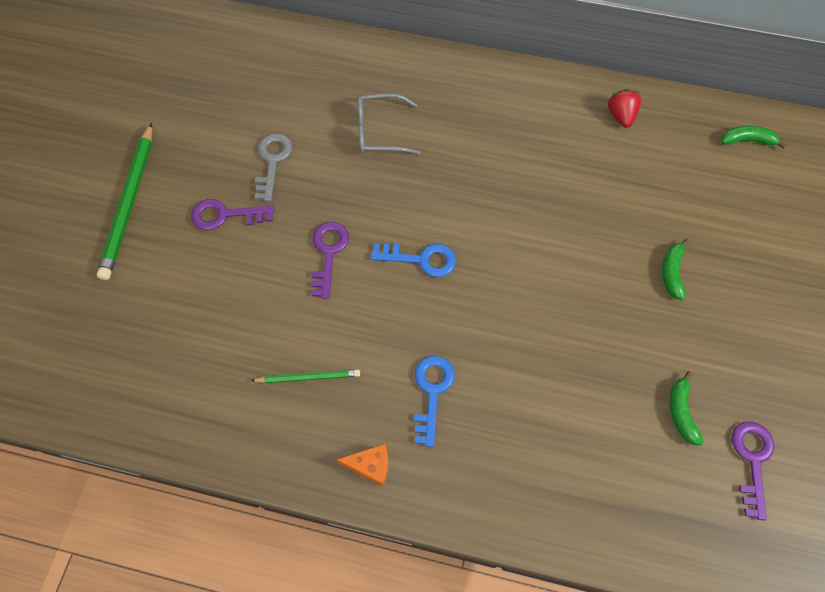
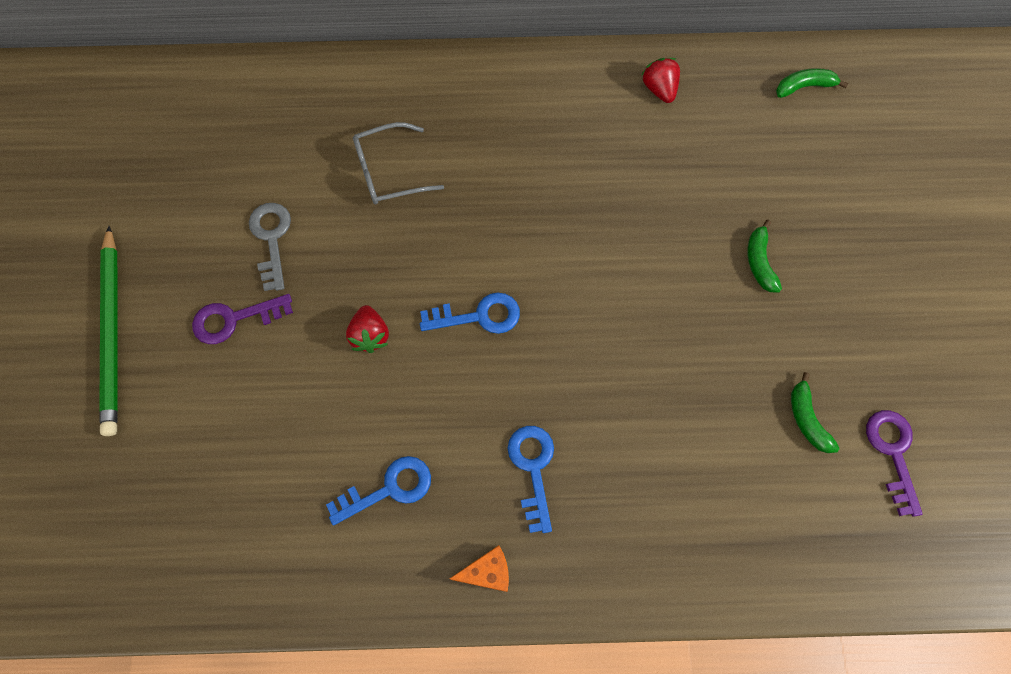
camera: 15 degrees left, 5 degrees up
green pencil [251,369,360,383] -> blue key [326,456,431,525]
purple key [311,222,349,299] -> red strawberry [346,305,389,353]

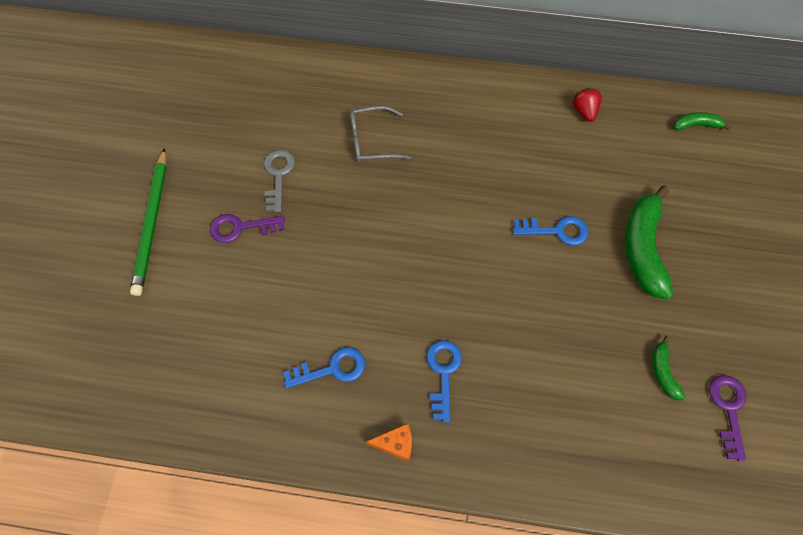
camera: 10 degrees right, 5 degrees down
red strawberry [346,305,389,353] -> none
blue key [420,293,520,334] -> blue key moved to [513,216,588,245]
green banana [747,220,782,293] -> green banana [624,185,673,300], size x2.04

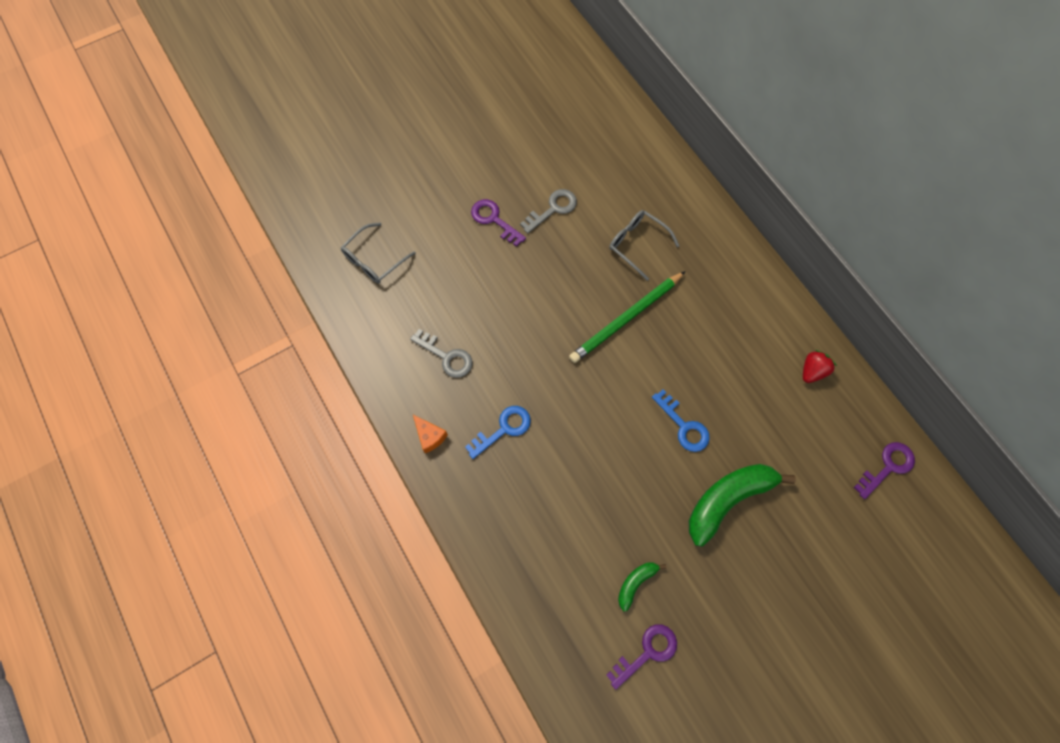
camera: 50 degrees right, 5 degrees up
green pencil [130,148,167,296] -> green pencil moved to [569,271,685,363]
blue key [283,347,365,388] -> grey key [410,329,473,378]
green banana [674,112,731,131] -> purple key [854,442,915,499]
none -> grey glasses [341,222,416,284]

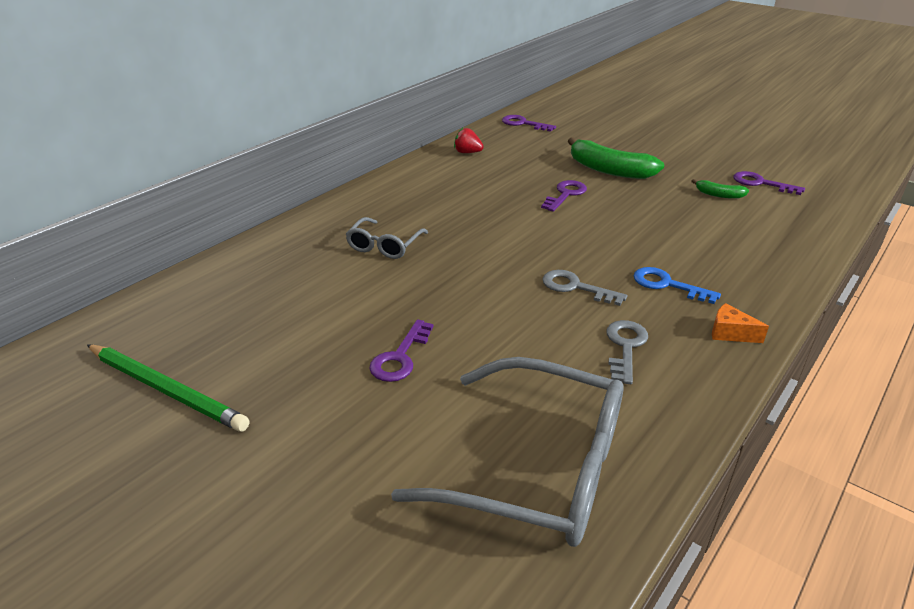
camera: 110 degrees left, 35 degrees down
grey glasses [341,222,416,284] -> grey glasses [391,357,624,547], size x2.00
orange cheese [413,415,448,453] -> orange cheese turned 90 degrees counterclockwise [712,303,769,343]
grey key [520,189,577,234] -> grey key moved to [542,270,627,306]
green pencil [569,271,685,363] -> green pencil moved to [87,344,250,432]
blue key [652,389,710,452] -> purple key [541,180,587,212]

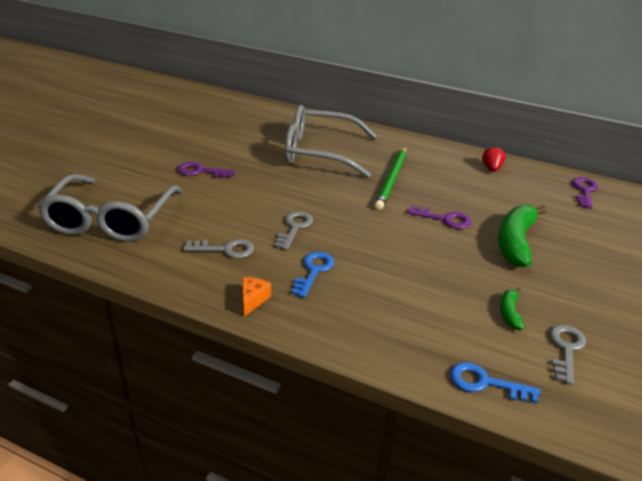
camera: 75 degrees right, 0 degrees up
green pencil [87,344,250,432] -> green pencil moved to [375,147,406,210]
grey glasses [345,217,428,259] -> grey glasses [285,105,377,178], size x2.00
purple key [733,171,805,195] -> grey key [550,325,586,385]
none -> blue key [450,362,540,403]

